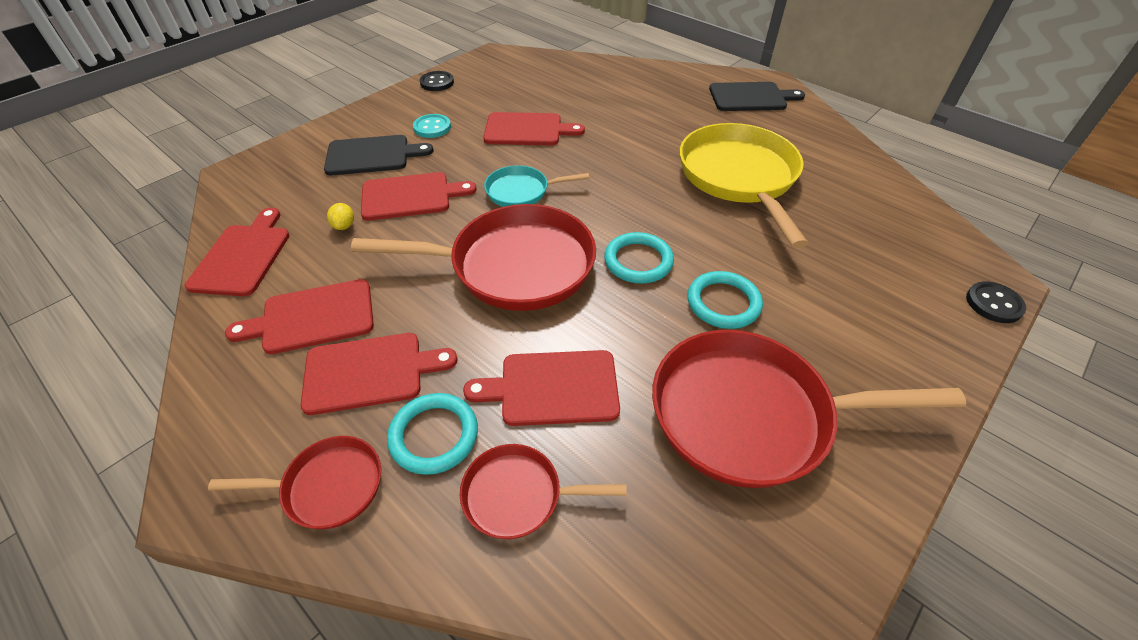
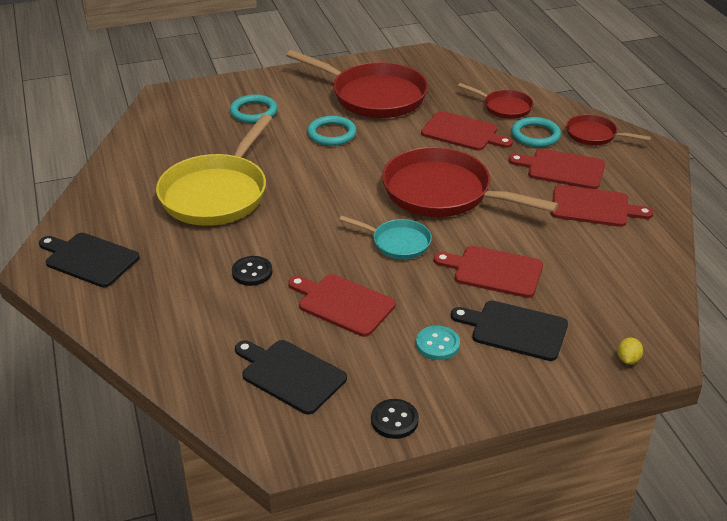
camera: 150 degrees left, 10 degrees down
red cutting board [185,207,290,296] -> none
yellow lemon [327,203,354,230] -> yellow lemon moved to [617,338,643,364]
turquoise ring [604,232,674,283] -> turquoise ring moved to [230,95,278,123]
black button [966,281,1026,323] -> black button moved to [232,256,272,286]
none -> black cutting board [235,340,347,415]

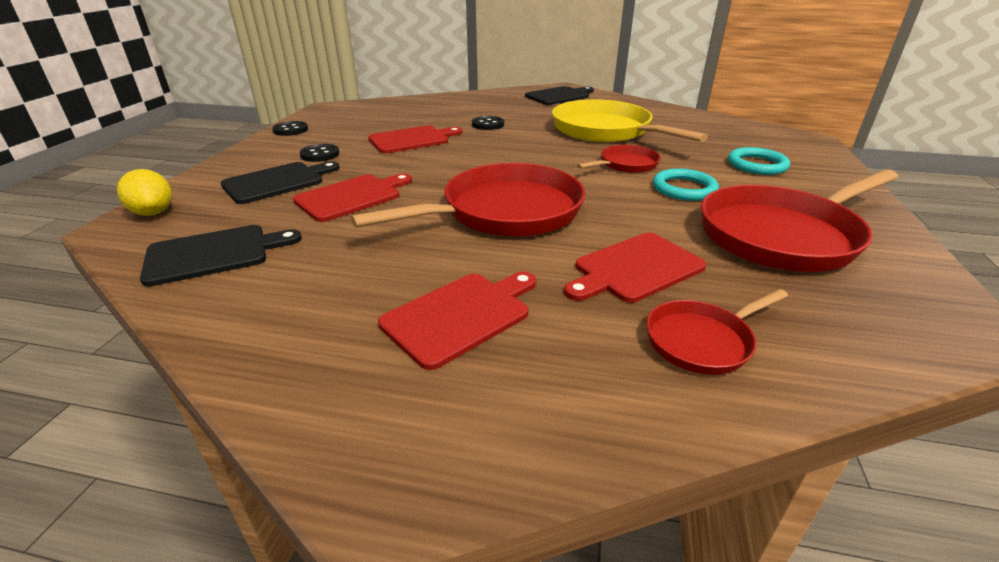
camera: 120 degrees right, 5 degrees down
black cutting board [235,340,347,415] -> black cutting board moved to [140,225,302,287]
turquoise pan [339,216,432,259] -> none
turquoise button [416,325,460,360] -> black button [300,144,339,162]
turquoise ring [511,117,561,147] -> none
red cutting board [551,185,654,227] -> none
red pan [566,114,651,145] -> red pan moved to [577,145,661,173]
yellow lemon [617,338,643,364] -> yellow lemon [117,169,172,216], size x1.70

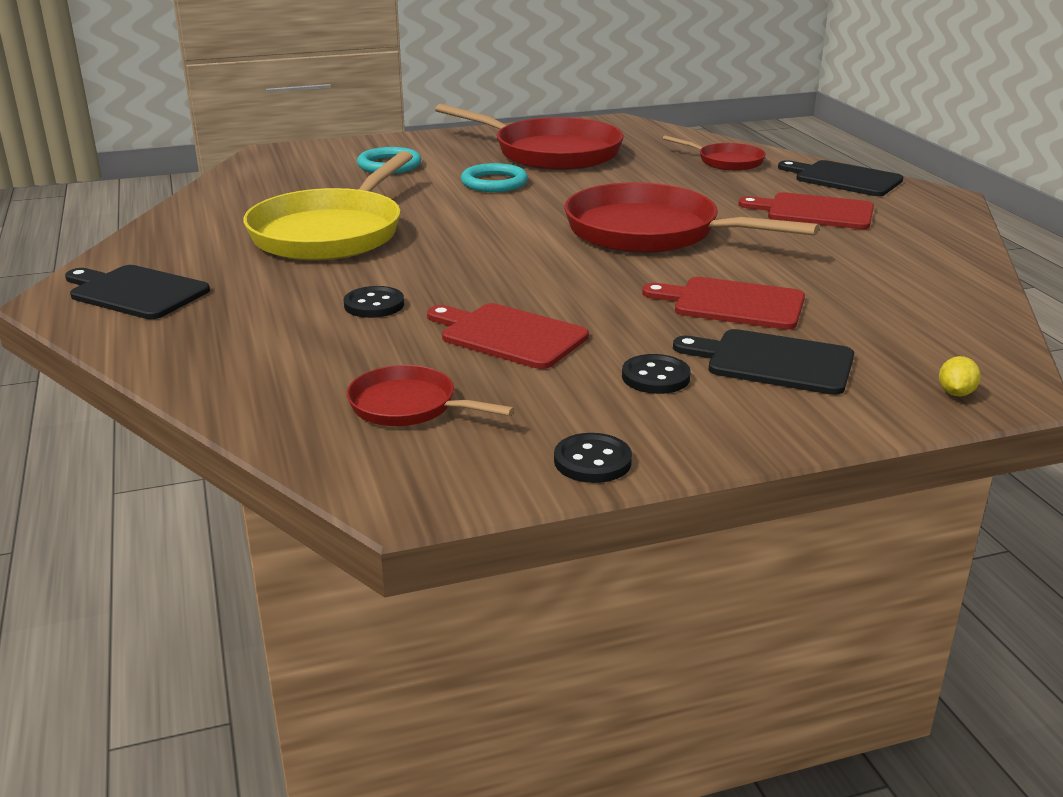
camera: 120 degrees left, 5 degrees down
yellow lemon [117,169,172,216] -> yellow lemon [939,356,981,396], size x0.59
black cutting board [140,225,302,287] -> black cutting board moved to [778,160,903,196]
red cutting board [564,233,706,303] -> none
red pan [577,145,661,173] -> red pan moved to [347,365,515,426]

